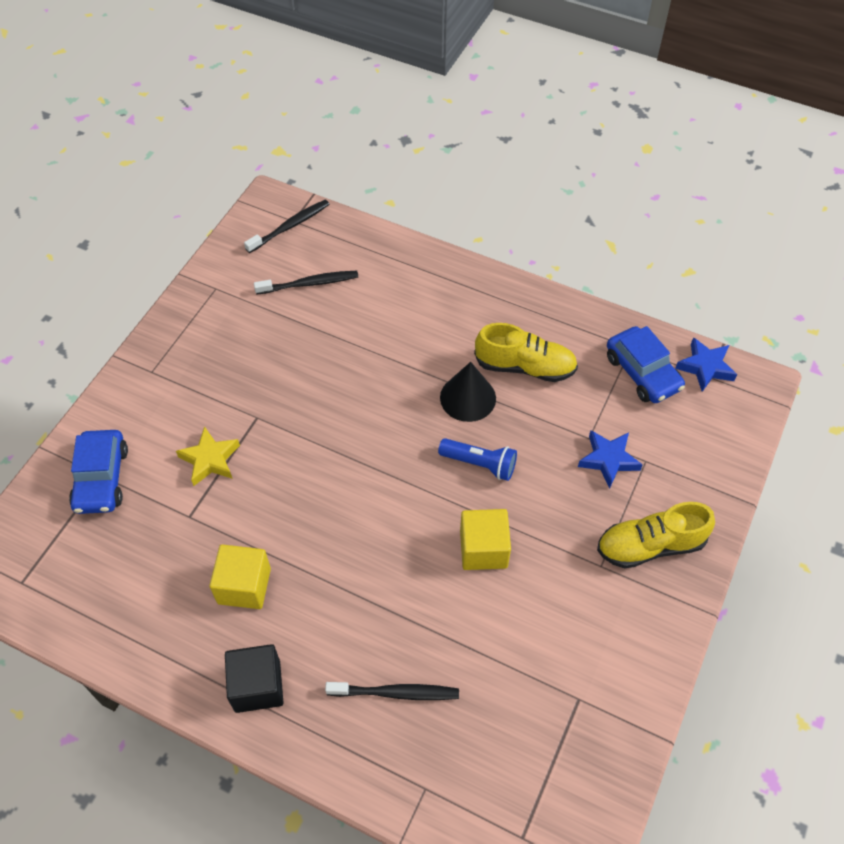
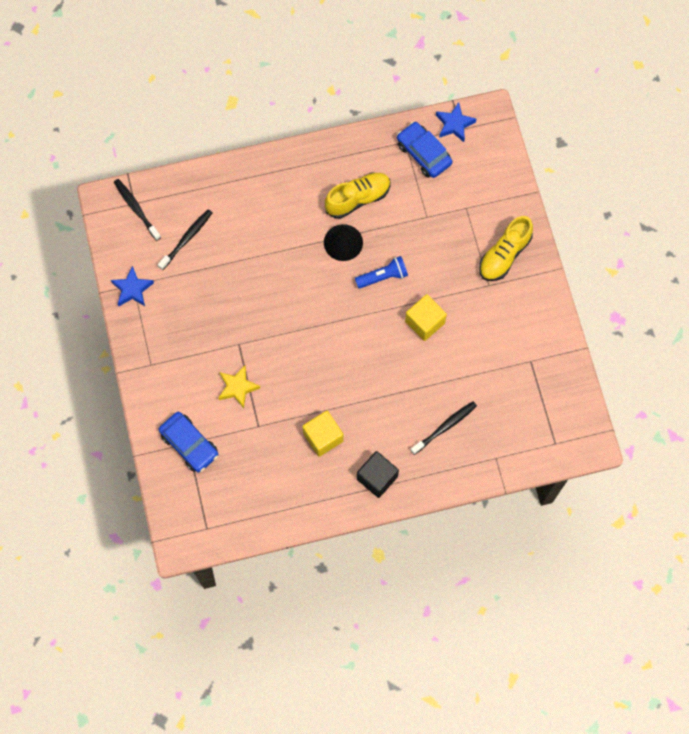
camera: 40 degrees left, 15 degrees up
black toothbrush [244,200,330,253] -> black toothbrush turned 45 degrees counterclockwise [114,179,161,241]
blue star [578,430,643,489] -> blue star moved to [111,266,154,306]
blue car [607,326,685,403] -> blue car turned 150 degrees counterclockwise [397,122,453,178]

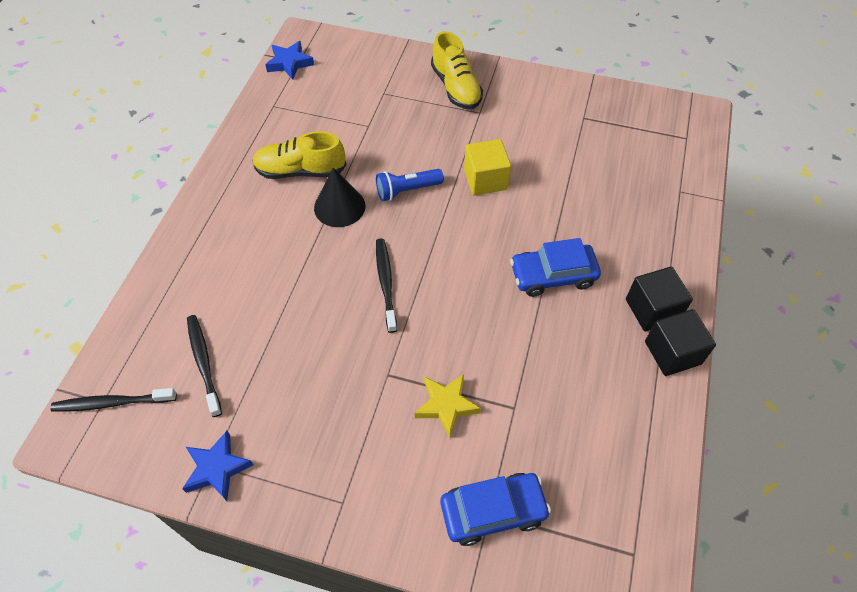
camera: 60 degrees left, 15 degrees down
yellow cube [302,411,343,457] -> none
yellow shoe [325,173,391,219] -> yellow shoe turned 90 degrees counterclockwise [252,131,347,179]
blue flashlight [355,256,408,288] -> blue flashlight turned 120 degrees counterclockwise [376,169,444,201]
blue car [397,122,453,178] -> blue car moved to [510,238,601,297]
black toothbrush [411,401,477,455] -> black toothbrush moved to [376,238,397,333]
none -> black cube [645,309,716,376]

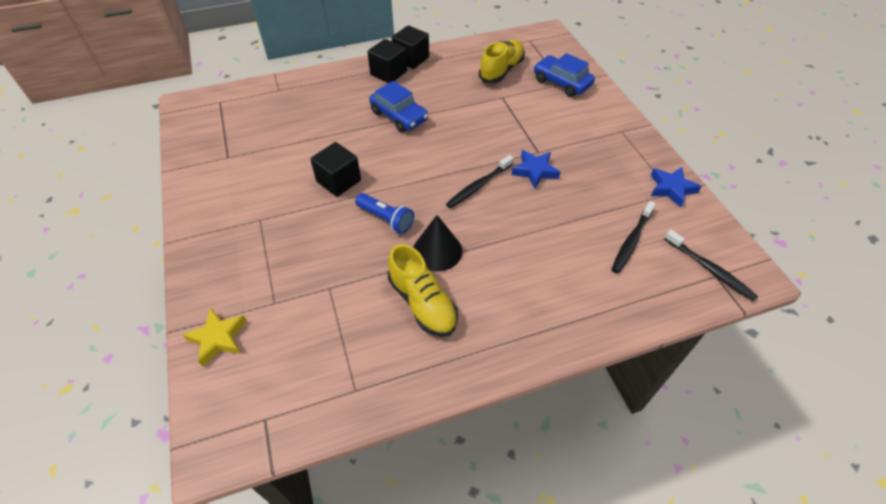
camera: 125 degrees left, 5 degrees down
blue star [265,41,314,80] -> blue star moved to [511,150,560,188]
yellow star [415,374,481,438] -> yellow star moved to [182,308,247,367]
yellow shoe [431,31,483,109] -> yellow shoe moved to [479,39,525,83]
yellow cube [464,139,511,195] -> black cube [310,142,361,197]

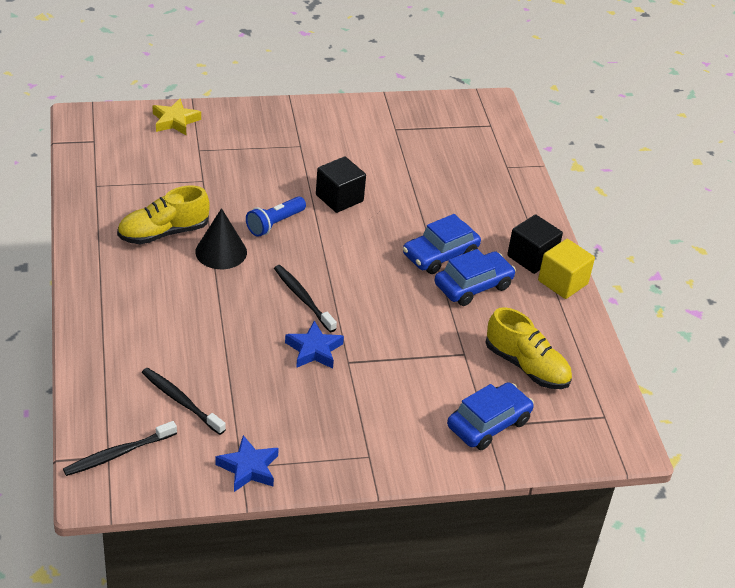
camera: 95 degrees right, 10 degrees down
black cube [392,25,429,69] -> yellow cube [538,239,595,299]
none -> blue car [435,249,516,306]

